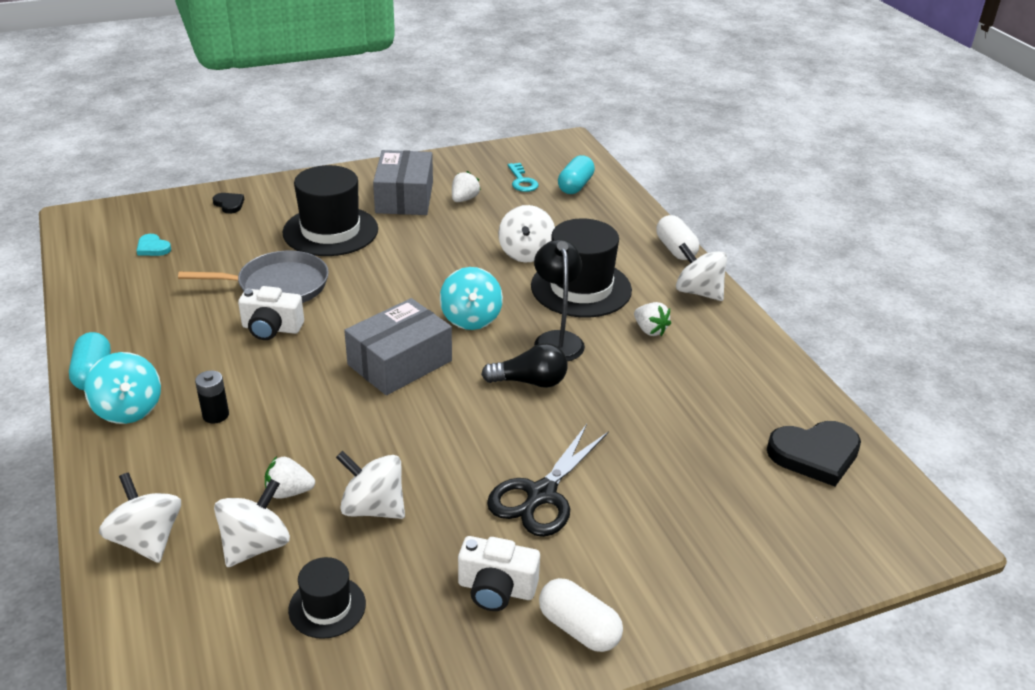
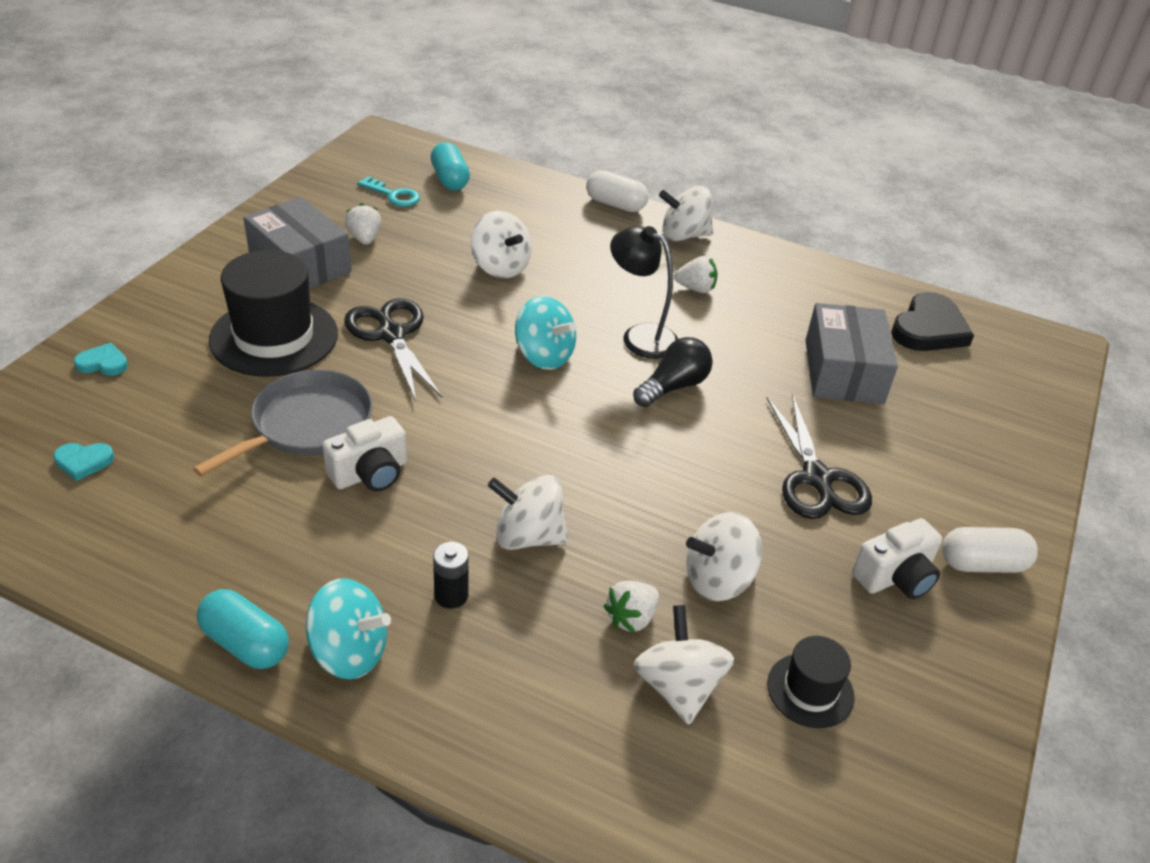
camera: 45 degrees left, 5 degrees up
white spinning top [99,473,181,563] -> white spinning top moved to [488,475,568,550]
black heart [213,193,244,214] -> turquoise heart [74,343,128,376]
grey box [344,298,452,395] -> grey box moved to [805,303,898,404]
black hat [531,218,632,318] -> none
none -> black scissors [344,298,442,401]

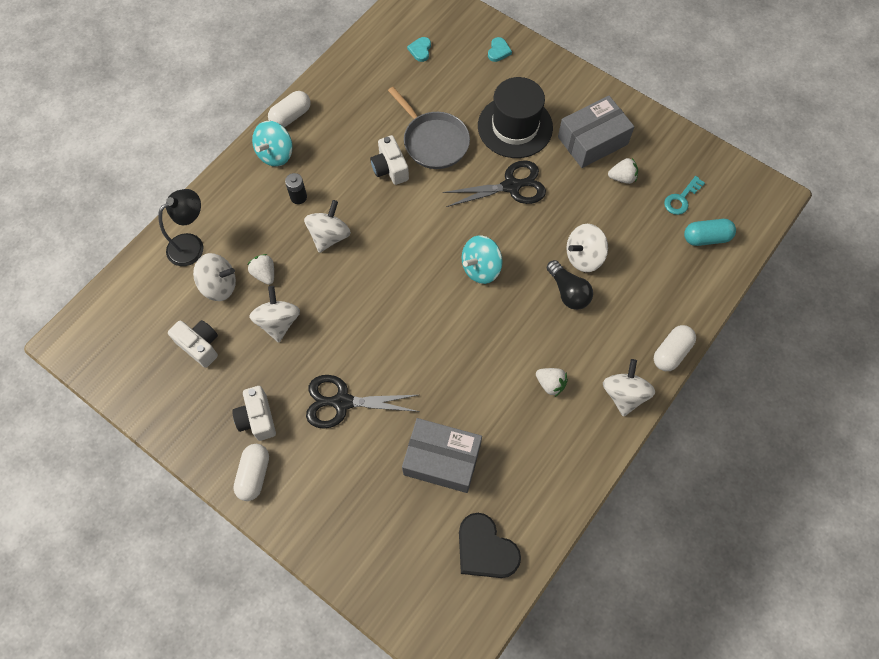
camera: 105 degrees right, 25 degrees up
turquoise capsule [197,589,289,669] -> white capsule [268,91,311,127]
black lamp [610,226,678,359] -> black lamp moved to [158,189,204,266]
black light bulb [633,337,713,407] -> black light bulb moved to [547,260,593,310]
white strawberry [674,256,718,293] -> white strawberry turned 75 degrees counterclockwise [536,368,568,397]
black hat [767,636,855,728] -> white camera [168,320,218,368]

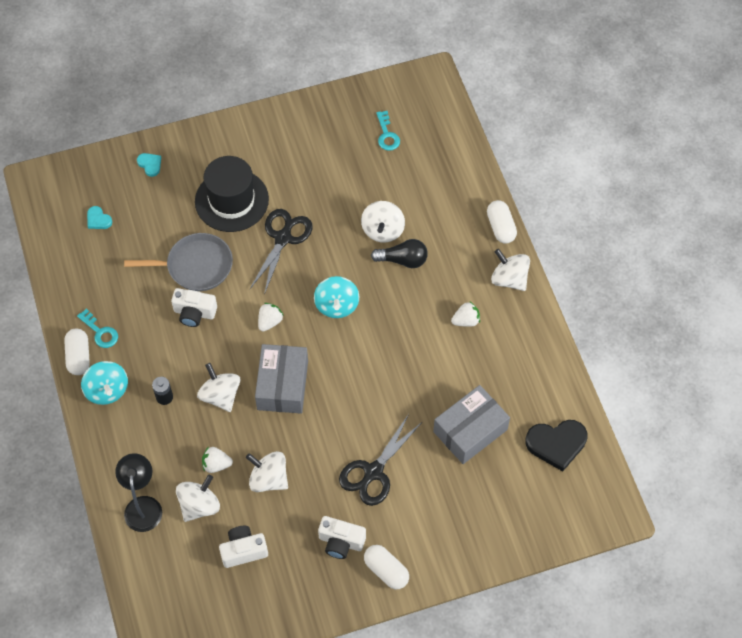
camera: 55 degrees left, 5 degrees down
grey box [558,96,634,168] -> grey box moved to [255,344,308,414]
white strawberry [608,158,638,184] -> white strawberry moved to [258,303,284,332]
turquoise capsule [684,219,736,246] -> none
none -> turquoise key [77,309,118,348]

